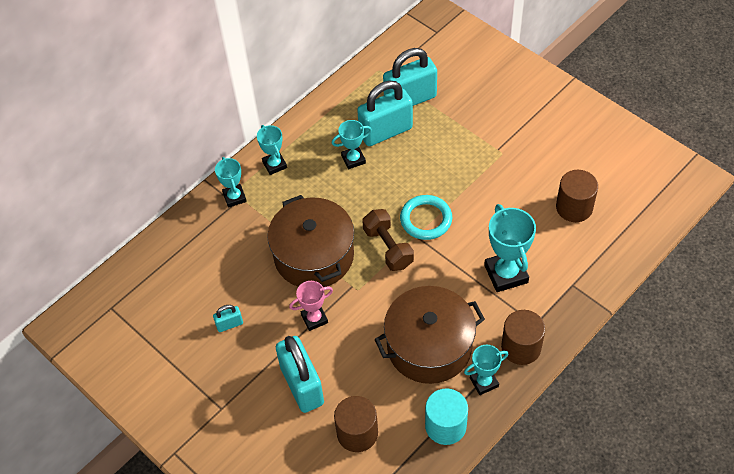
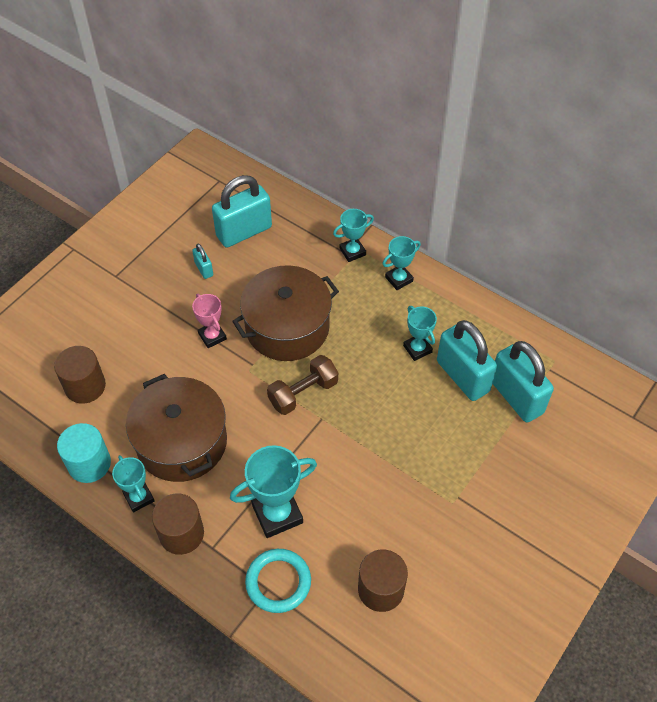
camera: 80 degrees right, 0 degrees up
turquoise padlock [276,336,324,413] -> turquoise padlock moved to [212,175,272,248]
turquoise ring [400,195,452,240] -> turquoise ring moved to [245,549,311,613]

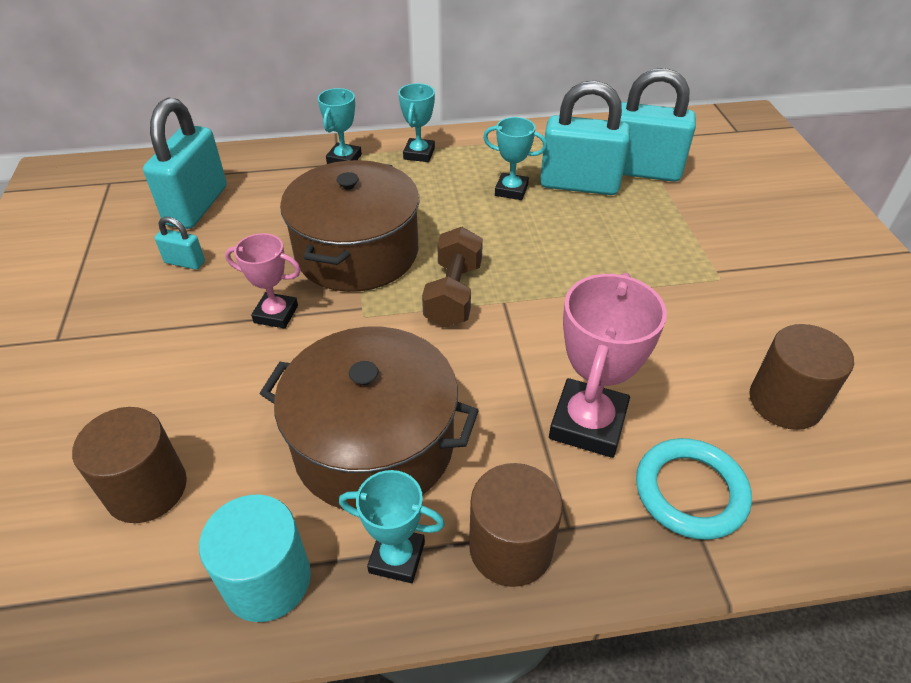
camera: 45 degrees left, 10 degrees down
turquoise trophy [230,445,317,538] -> pink trophy [549,273,667,458]

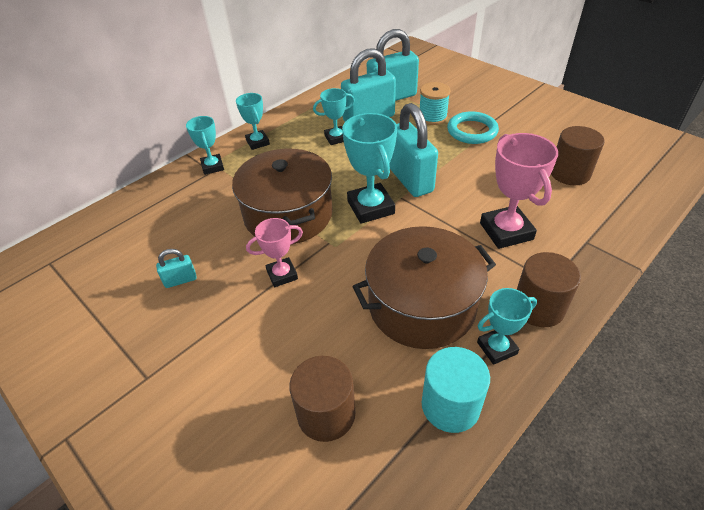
camera: 35 degrees left, 0 degrees up
turquoise padlock [143,97,227,229] -> turquoise padlock moved to [389,103,438,197]
brown dumbbell [422,227,483,327] -> turquoise trophy [342,113,397,224]
turquoise ring [636,438,752,540] -> turquoise ring moved to [447,111,499,144]
none -> turquoise spool [420,82,451,125]

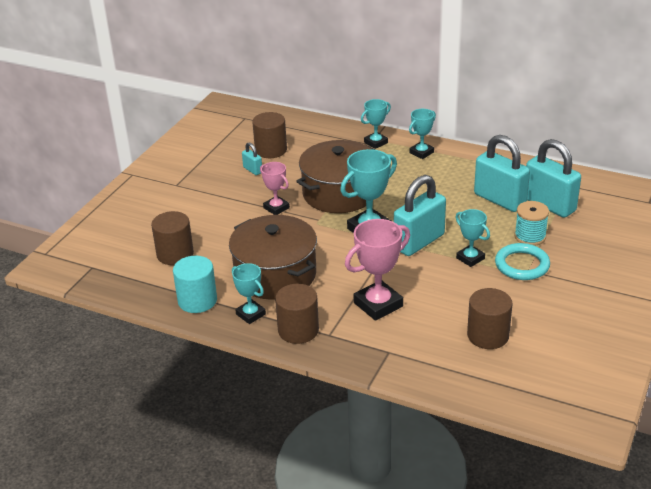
camera: 70 degrees right, 10 degrees down
turquoise trophy [313,88,355,145] -> turquoise trophy moved to [455,209,490,267]
none -> brown cylinder [252,112,287,158]

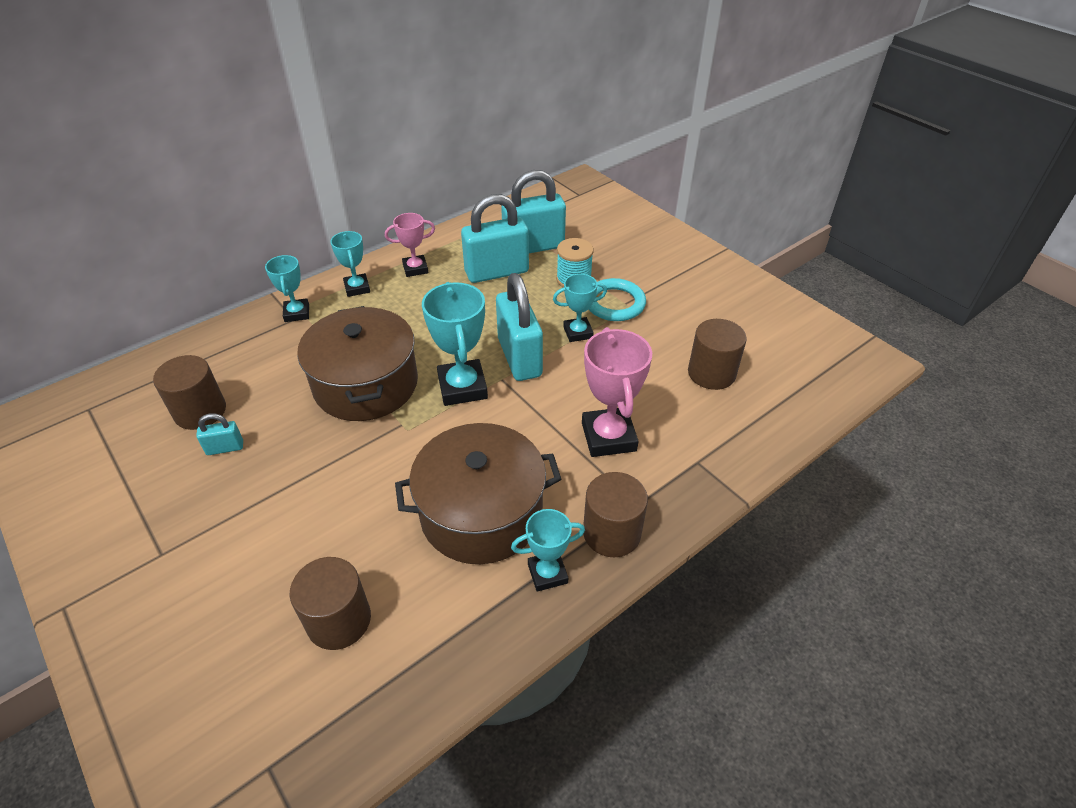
camera: 65 degrees left, 10 degrees up
turquoise cylinder [173,256,217,313] -> none
pink trophy [260,162,290,215] -> pink trophy moved to [385,213,435,277]

